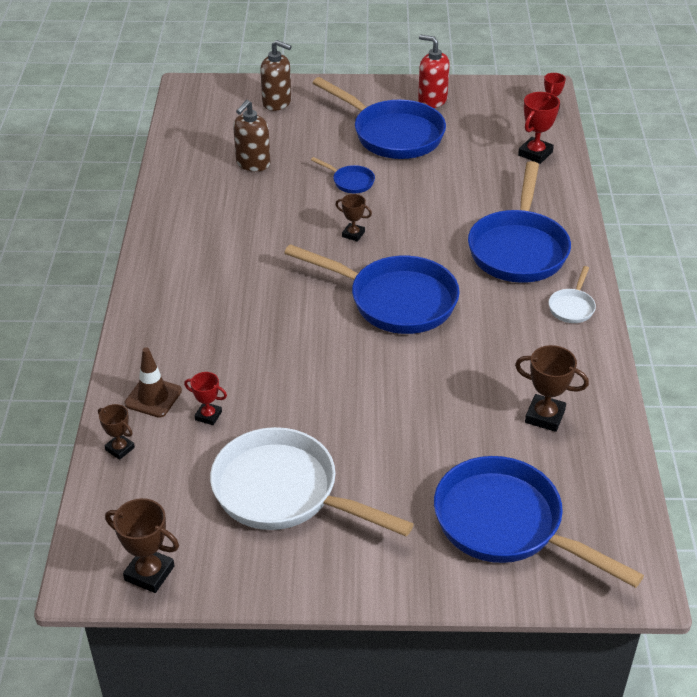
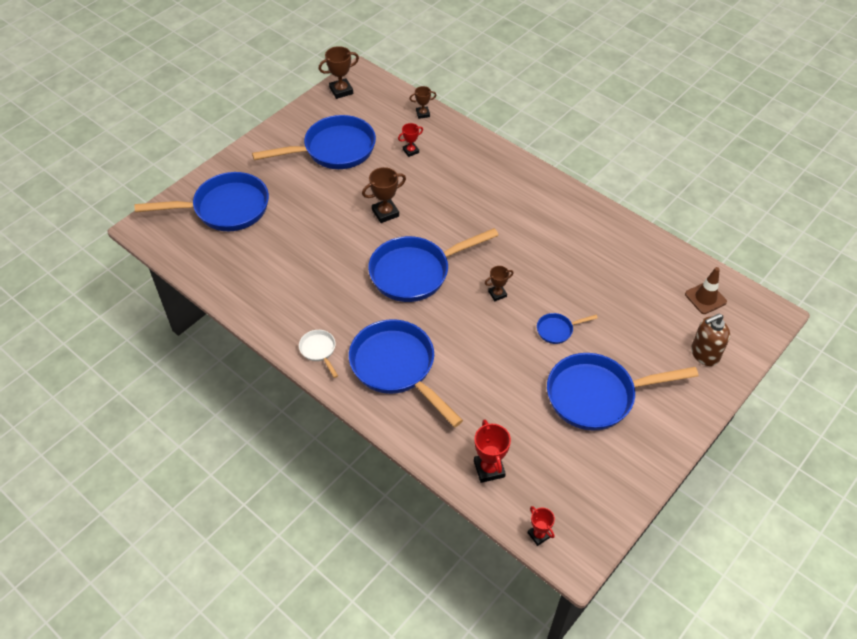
camera: 130 degrees right, 10 degrees up
brown traffic cone [124,347,182,418] -> brown traffic cone moved to [685,267,727,314]
white pan [210,427,414,537] -> blue pan [252,115,376,169]
brown soap dispenser [233,100,271,171] -> none
red soap dispenser [418,35,450,108] -> none
brown trophy [515,345,589,432] -> brown trophy moved to [362,167,406,223]

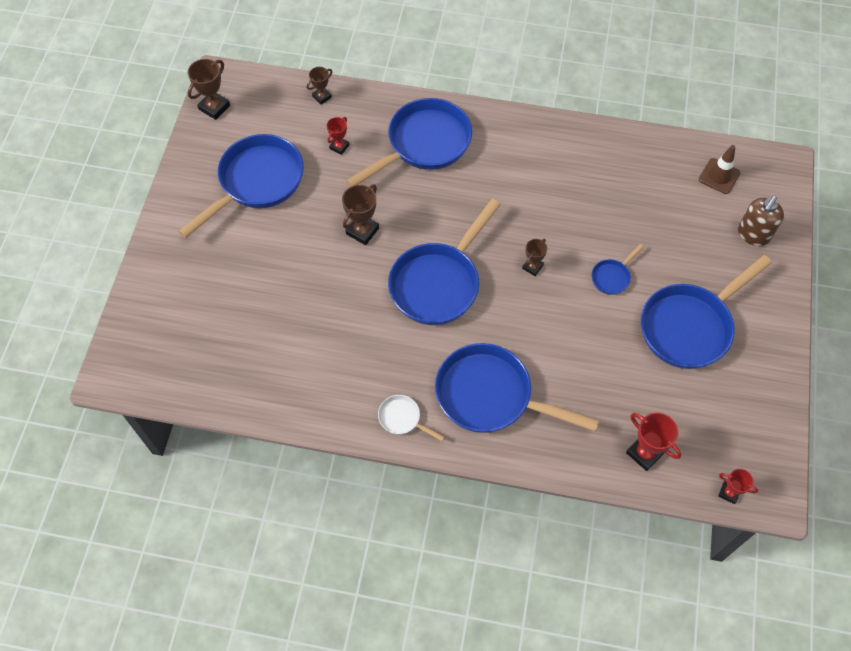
camera: 30 degrees left, 10 degrees up
blue pan [135,172,269,231] -> blue pan moved to [346,98,472,187]

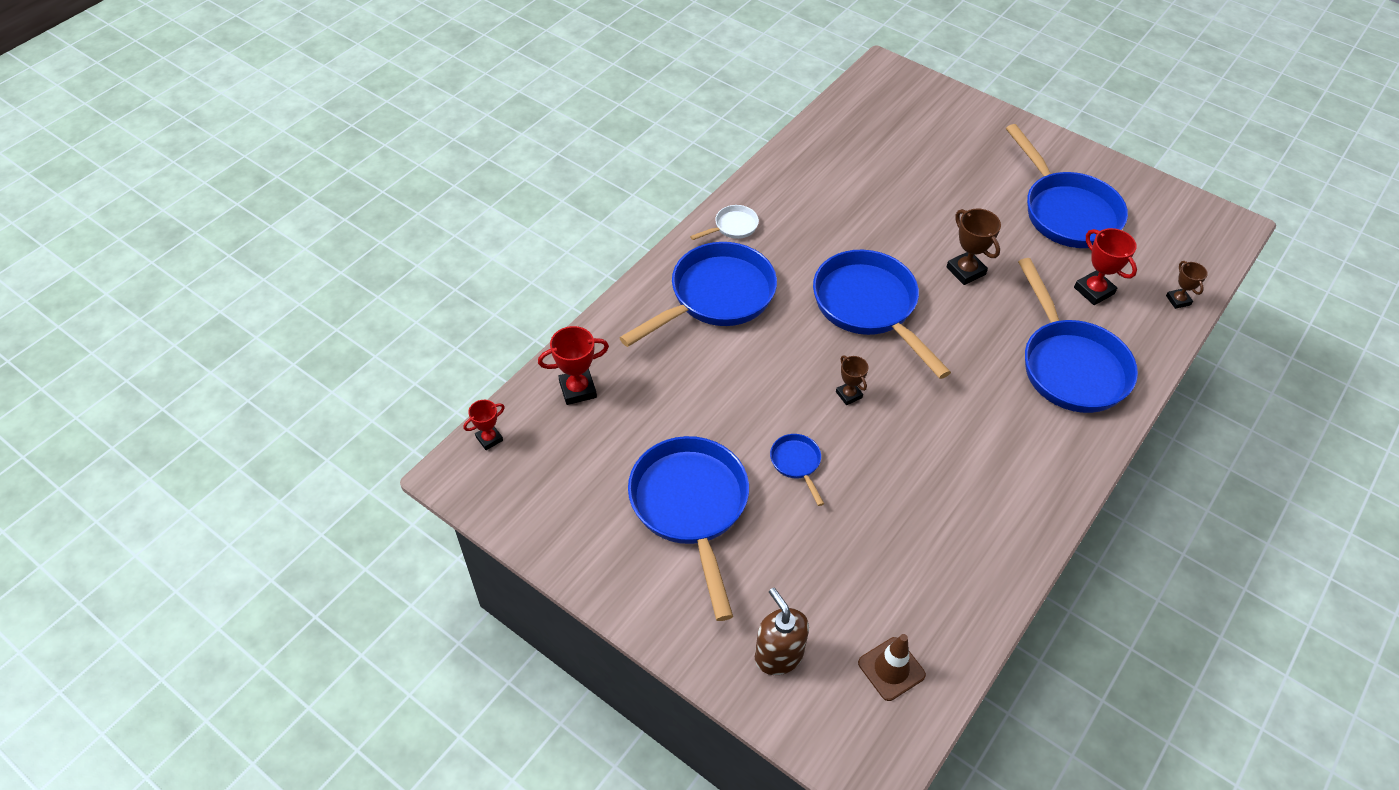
camera: 115 degrees right, 10 degrees down
brown trophy [188,59,230,120] -> none
red trophy [327,117,349,155] -> red trophy [1074,228,1137,305], size x1.59

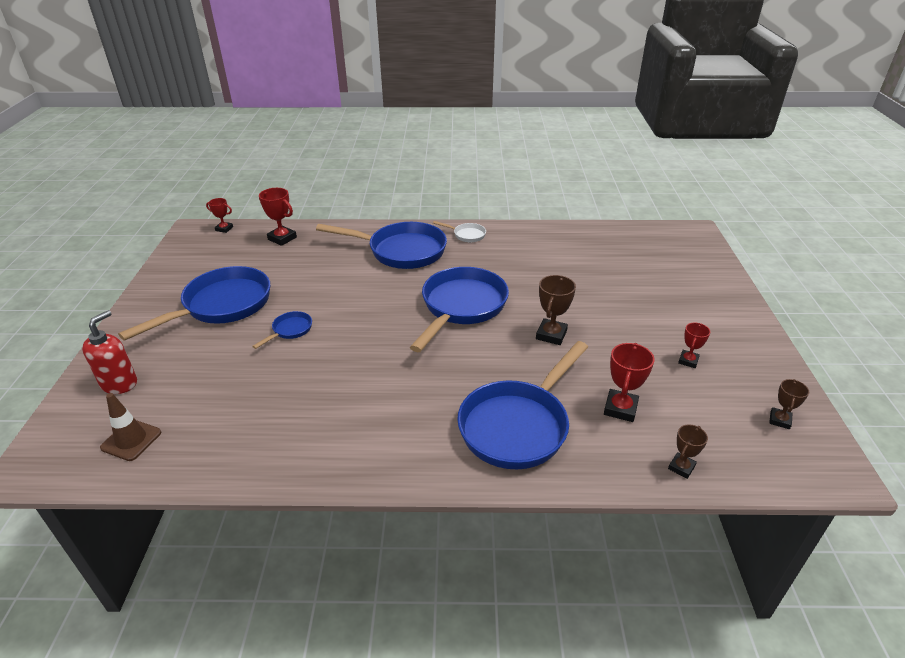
camera: 55 degrees right, 15 degrees down
brown soap dispenser [755,588,809,675] -> red soap dispenser [82,310,137,394]
brown trophy [836,355,869,405] -> brown trophy moved to [769,379,809,429]
blue pan [1006,124,1128,248] -> red trophy [678,323,710,368]

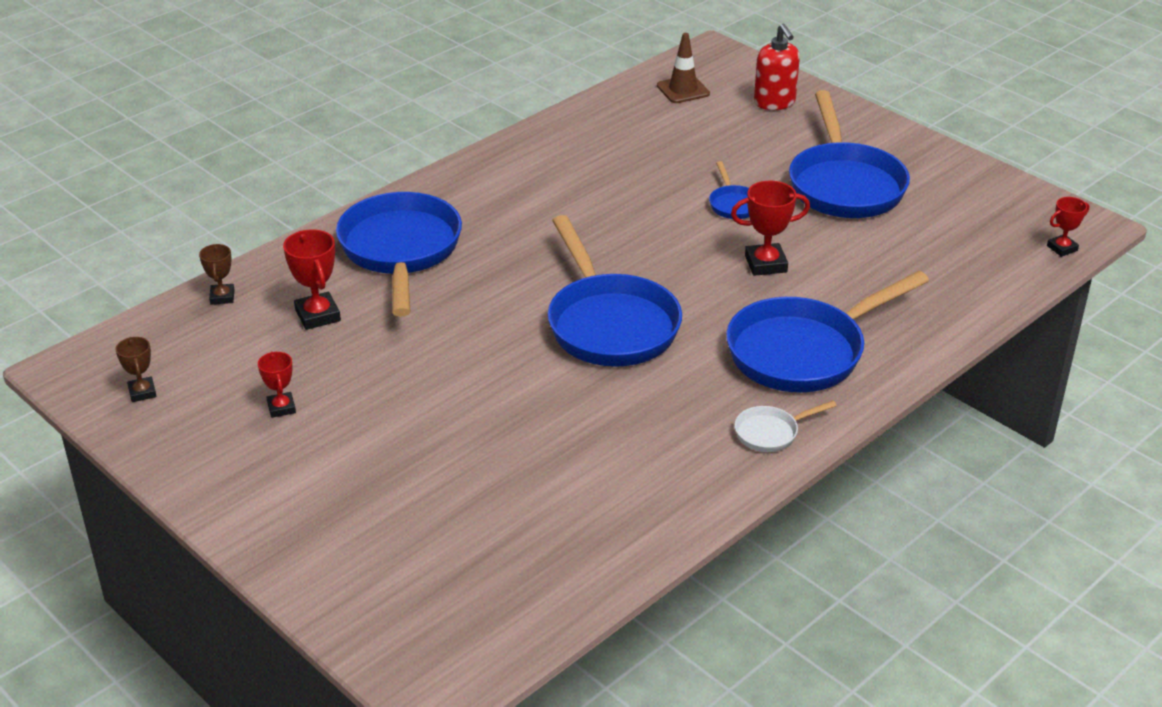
camera: 135 degrees right, 0 degrees up
red trophy [259,188,297,246] -> red trophy moved to [731,181,810,276]
brown trophy [536,275,576,345] -> none

